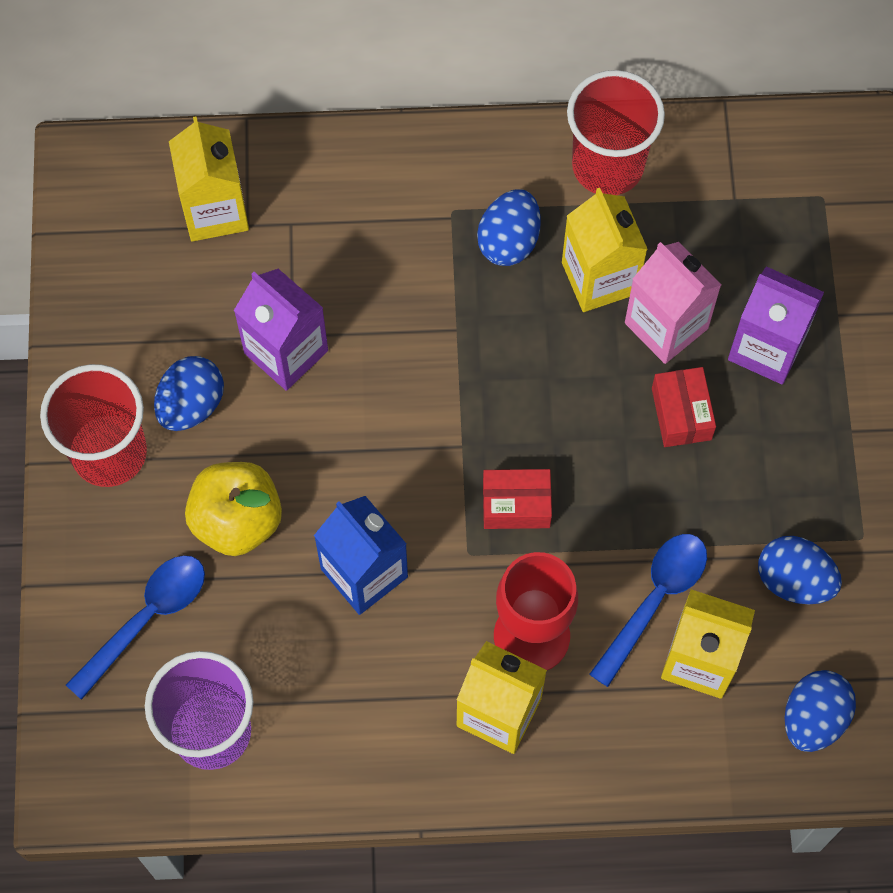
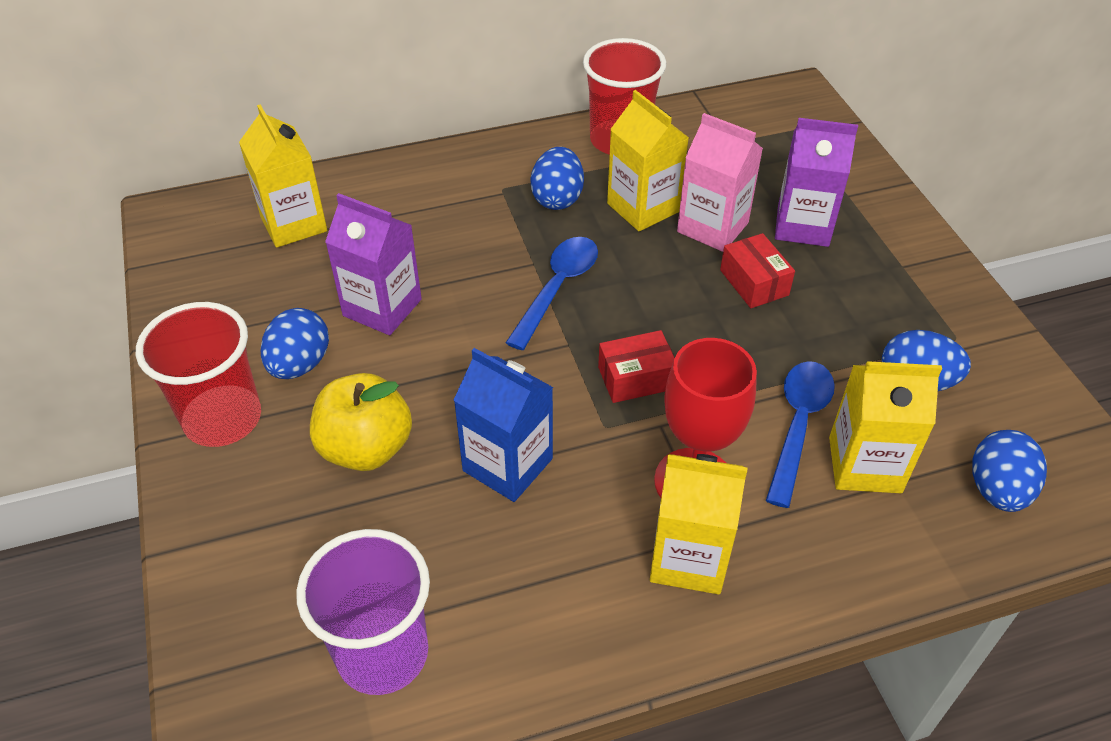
camera: 15 degrees left, 20 degrees down
blue spoon [66,555,205,700] -> blue spoon moved to [505,237,598,350]

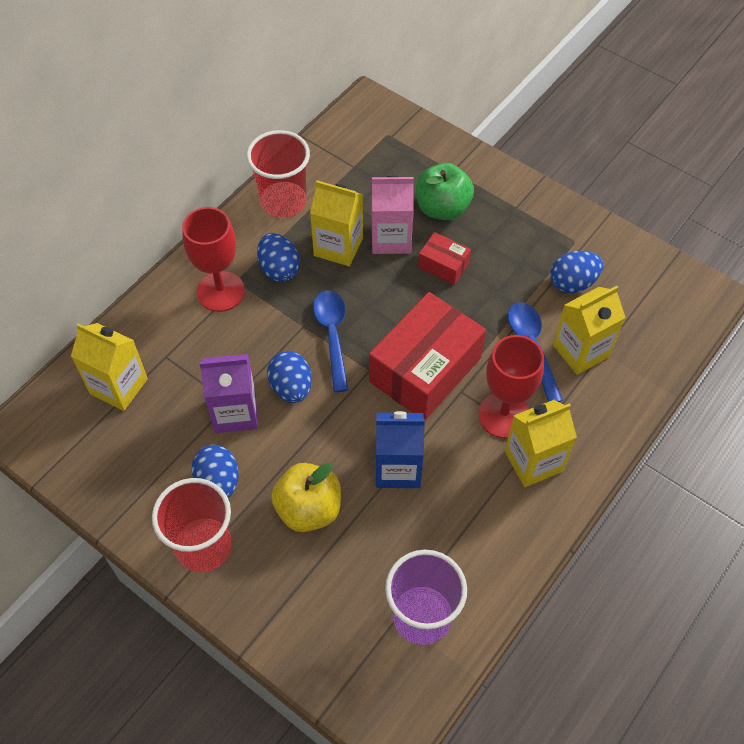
camera: 35 degrees left, 10 degrees up
red box [598,330,674,403] -> red box [369,292,486,420], size x2.12
purple carton [775,118,858,247] -> green apple [416,163,474,220]
blue egg [972,430,1047,512] -> blue egg moved to [267,351,312,403]
none -> red goblet [182,207,245,312]

